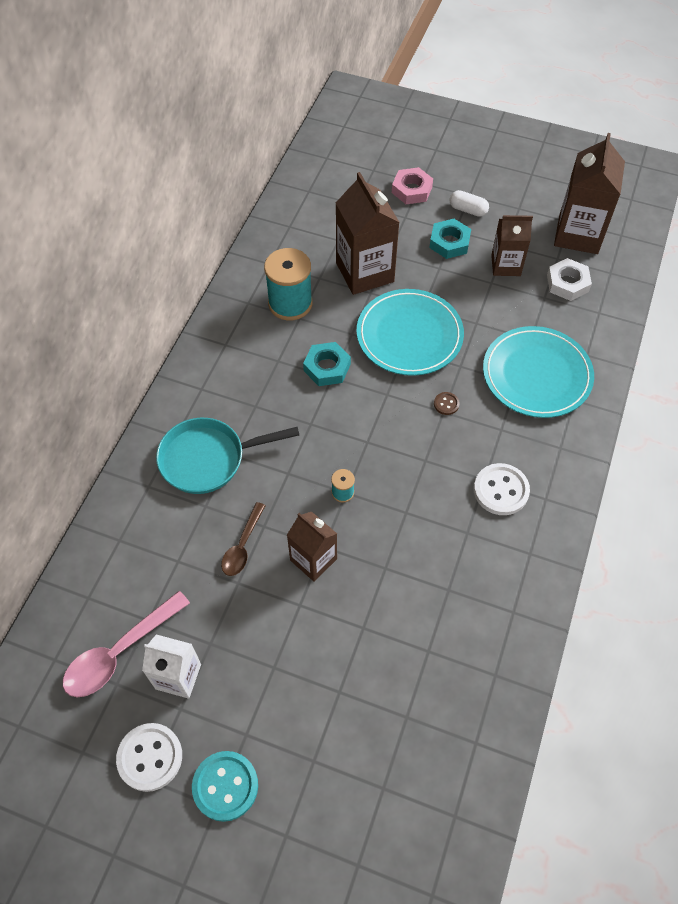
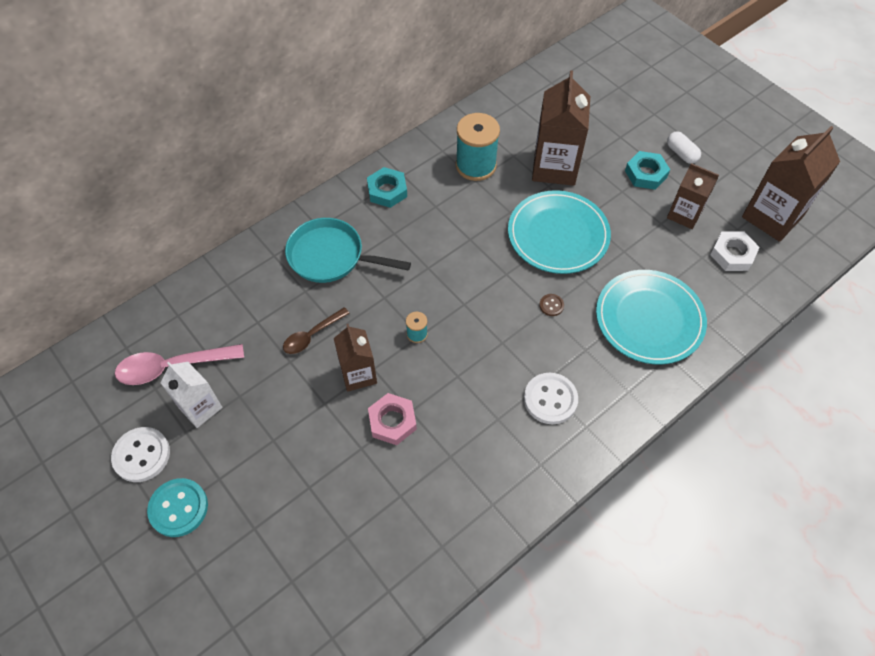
camera: 30 degrees right, 0 degrees up
turquoise nut [303,342,351,386] -> turquoise nut moved to [367,167,407,208]
pink nut [392,167,433,204] -> pink nut moved to [368,393,417,445]

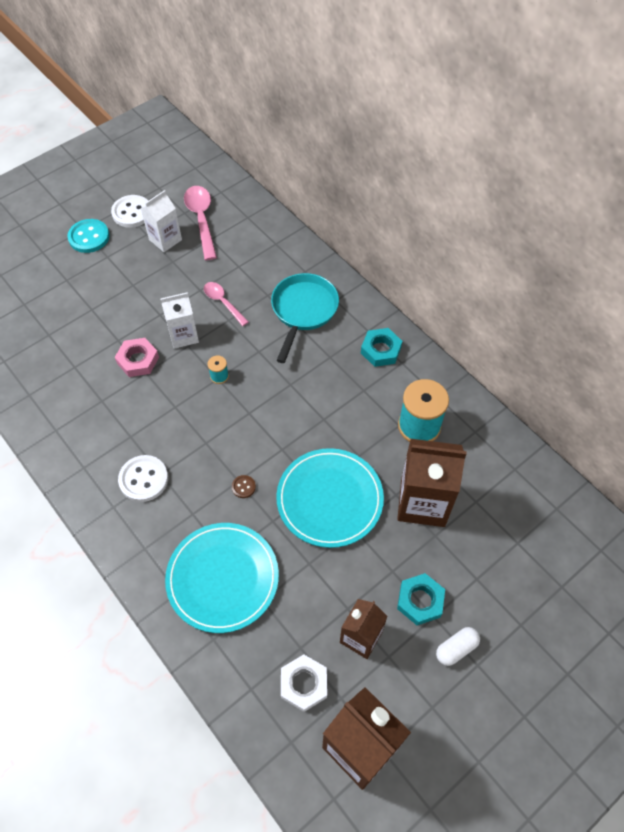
camera: 90 degrees right, 0 degrees up
brown spoon [283,307,350,354] -> pink spoon [204,282,249,326]
brown carton [334,324,377,392] -> white carton [160,292,199,349]

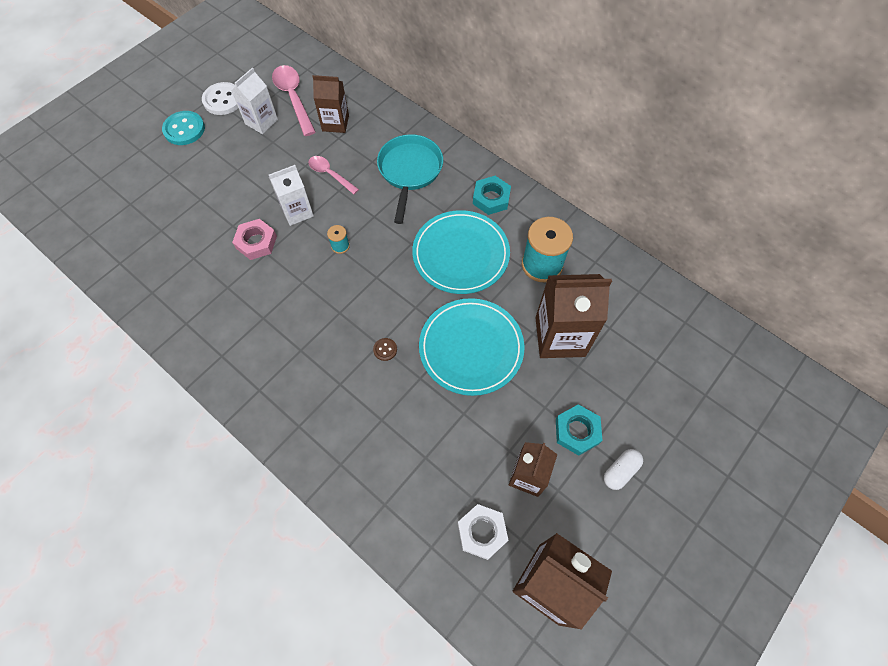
camera: 10 degrees left, 5 degrees up
white button [118,455,168,502] -> none
turquoise plate [165,523,279,633] -> turquoise plate moved to [412,210,510,294]
none -> brown carton [312,75,349,133]

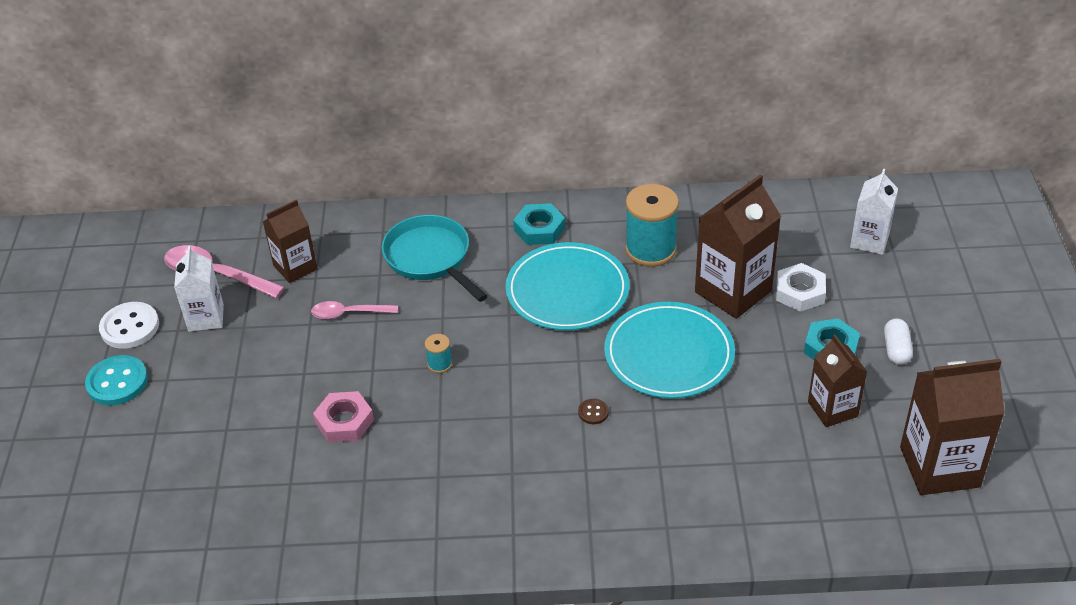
camera: 40 degrees left, 20 degrees down
white carton [269,165,314,226] -> white carton moved to [850,169,898,255]
white nut [458,504,508,560] -> white nut moved to [776,263,826,312]

